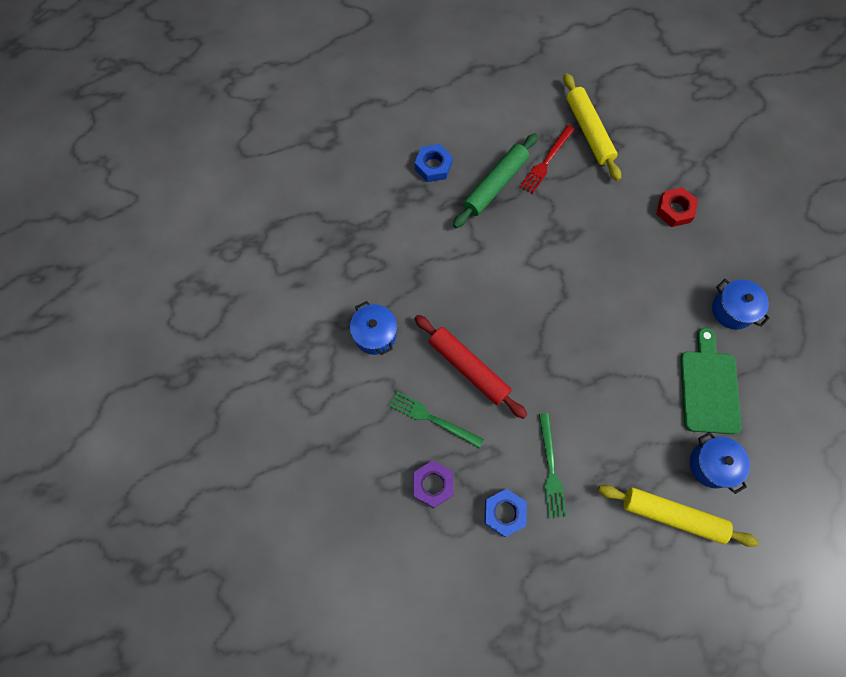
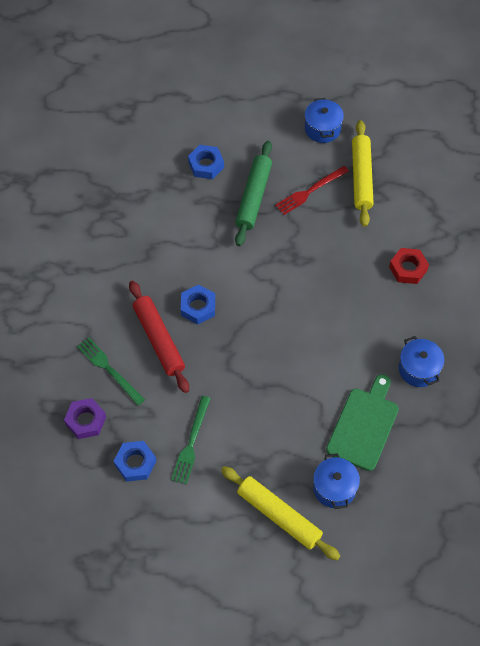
camera: 20 degrees right, 10 degrees down
blue pot [350,301,397,355] -> blue pot moved to [304,98,344,143]
green rolling pin [453,133,538,228] -> green rolling pin turned 45 degrees counterclockwise [235,141,272,246]
none -> blue nut [181,285,215,324]

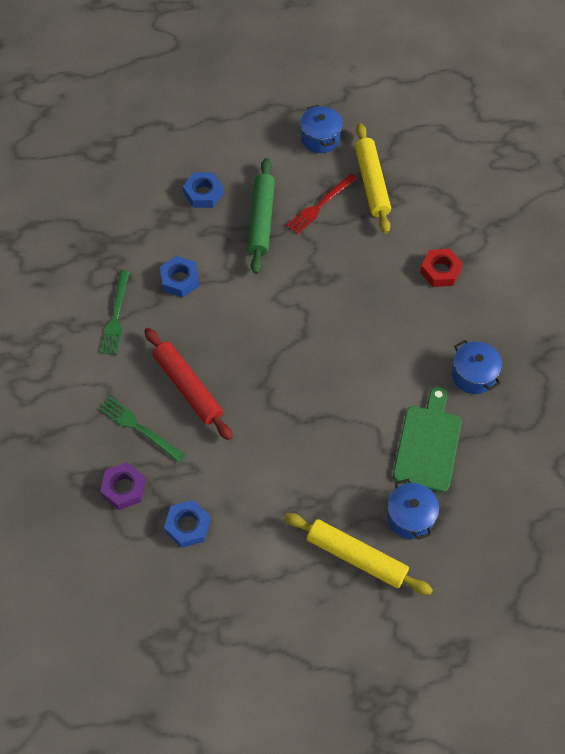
camera: 10 degrees left, 0 degrees up
green fork [171,396,211,485] -> green fork moved to [100,270,130,355]
blue nut [181,285,215,324] -> blue nut moved to [160,256,199,297]

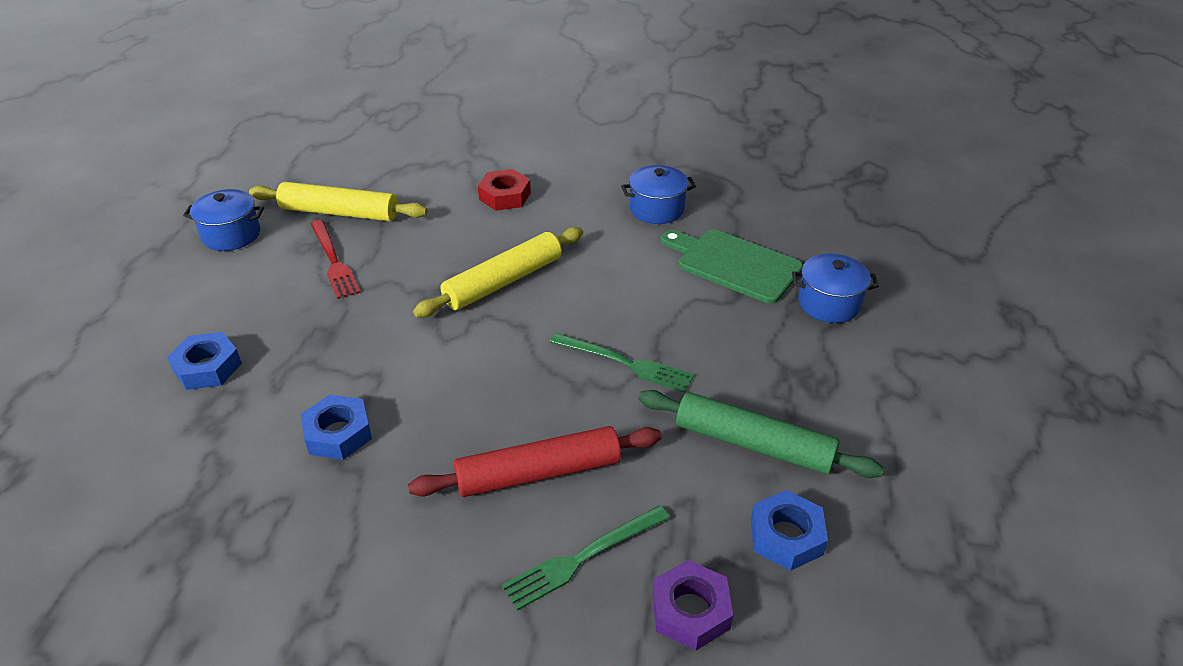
camera: 70 degrees left, 20 degrees down
green fork [100,270,130,355] -> green fork moved to [550,333,694,393]
green rolling pin [247,158,275,274] -> green rolling pin moved to [638,390,884,478]
yellow rolling pin [284,513,433,595] -> yellow rolling pin moved to [413,227,583,317]

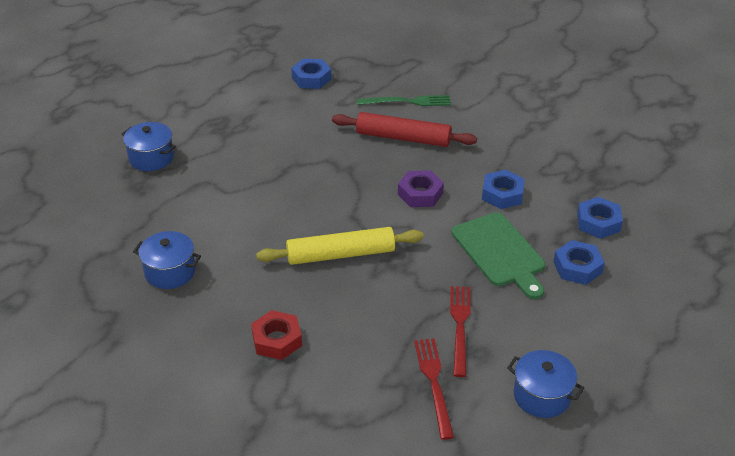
camera: 150 degrees left, 0 degrees up
yellow rolling pin [249,182,427,221] -> red fork [414,338,454,440]
green fork [550,333,694,393] -> none
green rolling pin [638,390,884,478] -> none
purple nut [652,560,733,650] -> purple nut moved to [398,171,444,207]
green cutting board [660,229,803,304] -> green cutting board moved to [451,212,546,299]
none -> blue nut [577,197,623,239]

